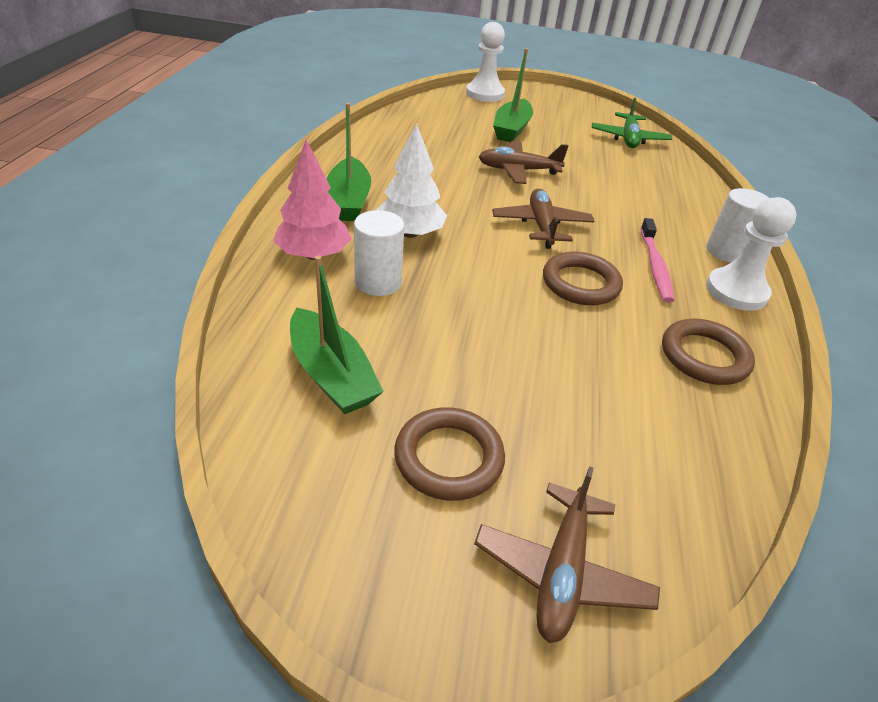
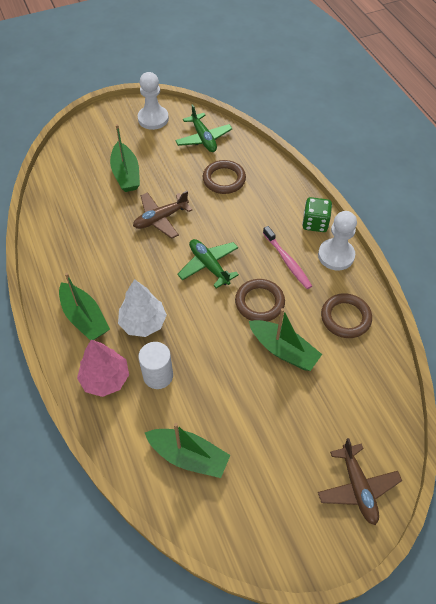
camera: 30 degrees left, 15 degrees up
brown ring [394,407,505,501] -> brown ring moved to [203,160,246,194]
white pawn [466,22,505,102] -> white pawn moved to [138,72,169,130]
brown plane [492,189,594,249] -> green plane [177,239,239,288]
white cylinder [706,188,769,262] -> green dice [302,197,332,232]
none -> green boat [249,308,322,371]

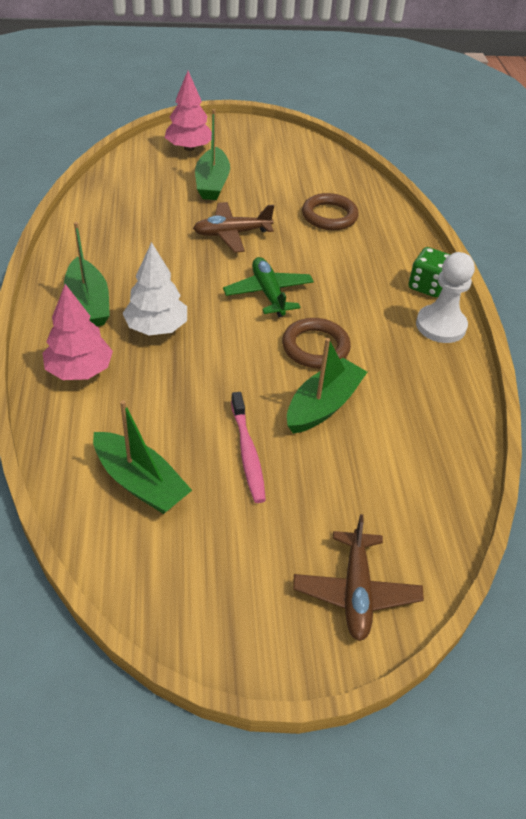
camera: 15 degrees right, 10 degrees down
white pawn [138,72,169,130] -> none
white cylinder [138,342,173,389] -> none
green plane [175,104,233,152] -> none
green boat [249,308,322,371] -> green boat turned 105 degrees counterclockwise [287,338,367,434]
pink toothbrush [263,226,312,289] -> pink toothbrush moved to [231,392,266,503]
brown ring [321,293,372,338] -> none
none -> pink tree [165,71,212,151]

